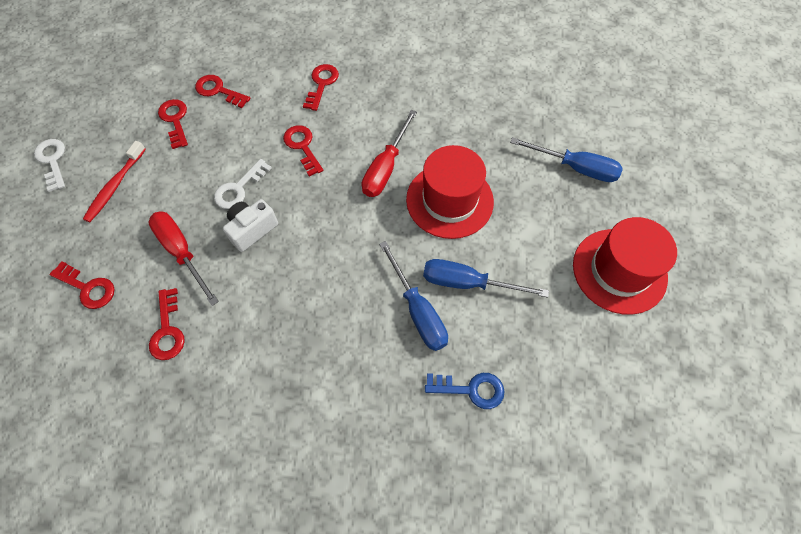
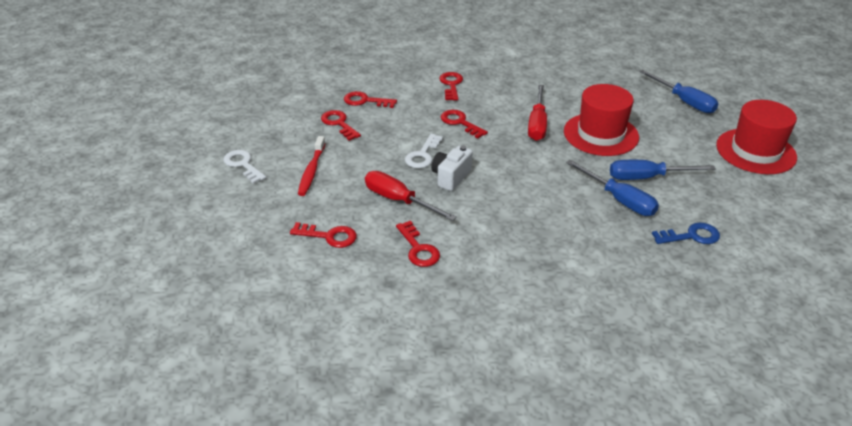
camera: 15 degrees left, 25 degrees down
blue screwdriver [510,137,623,182] -> blue screwdriver turned 45 degrees clockwise [639,70,718,113]

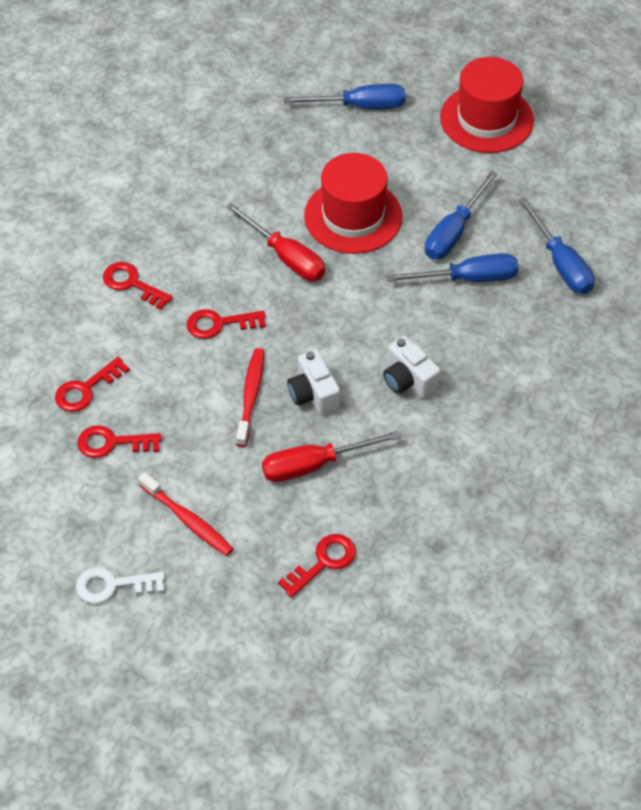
camera: 55 degrees left, 15 degrees up
red key [396,221,440,267] -> none
white key [405,134,443,168] -> red toothbrush [236,348,264,447]
blue key [652,223,720,244] -> blue screwdriver [518,198,594,294]
none -> white camera [383,336,441,399]

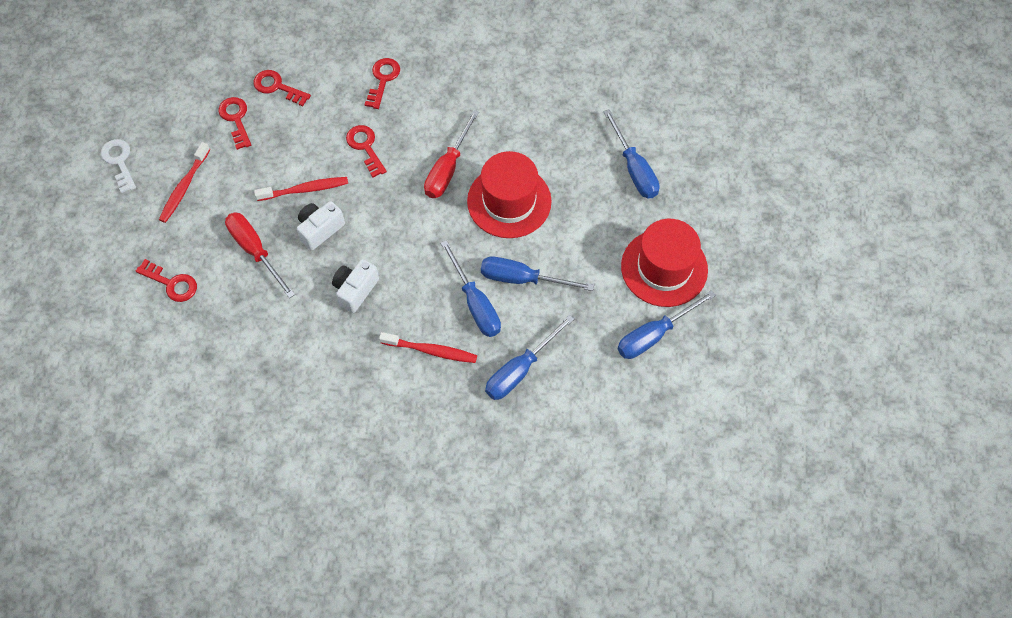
camera: 70 degrees right, 10 degrees up
none -> red toothbrush [379,332,477,363]
none -> blue screwdriver [617,290,716,359]

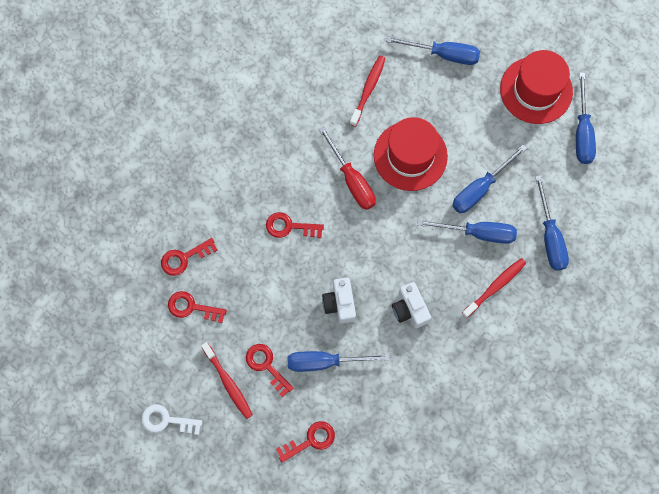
camera: 55 degrees left, 10 degrees up
red screwdriver [225,212,295,298] -> blue screwdriver [288,351,390,372]
red toothbrush [254,177,348,201] -> red toothbrush moved to [350,55,386,127]
red key [364,58,400,109] -> red key moved to [246,344,294,397]

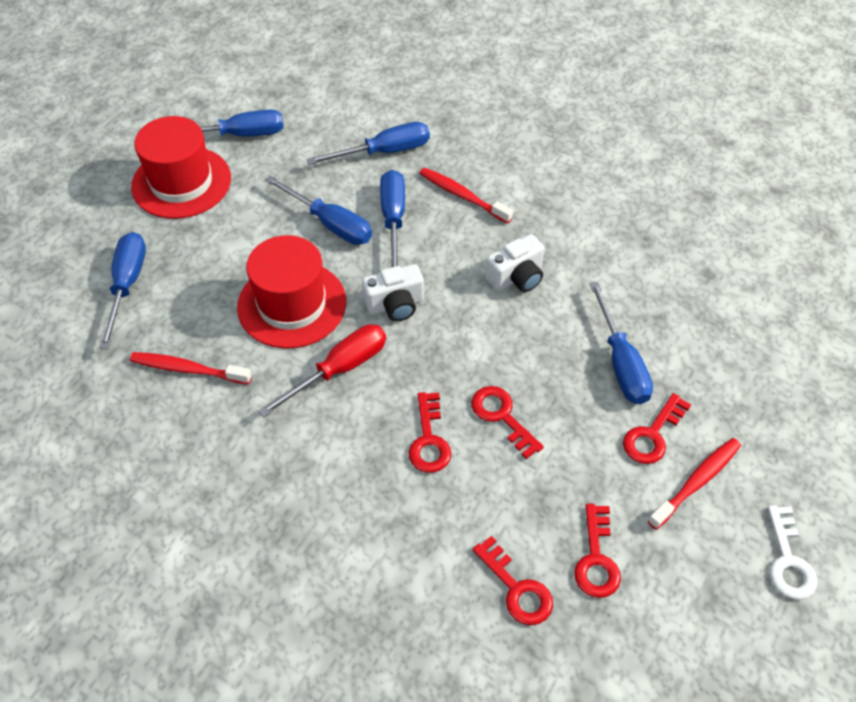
camera: 100 degrees left, 20 degrees down
red key [276,421,335,462] -> red key moved to [471,386,544,459]
white camera [322,278,356,324] -> white camera moved to [362,264,424,321]

